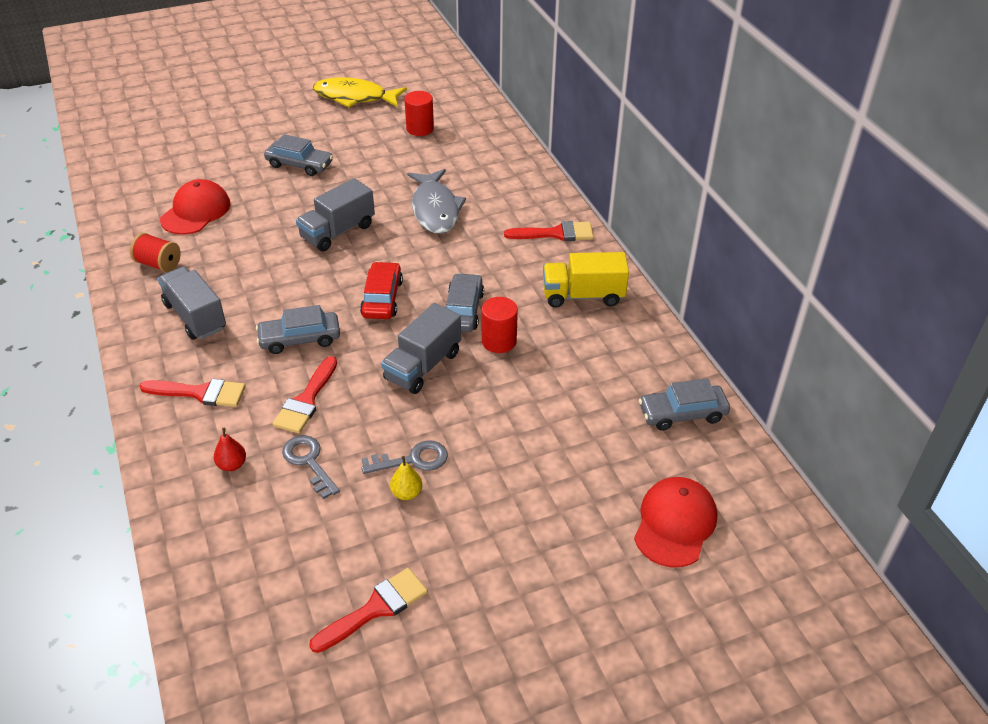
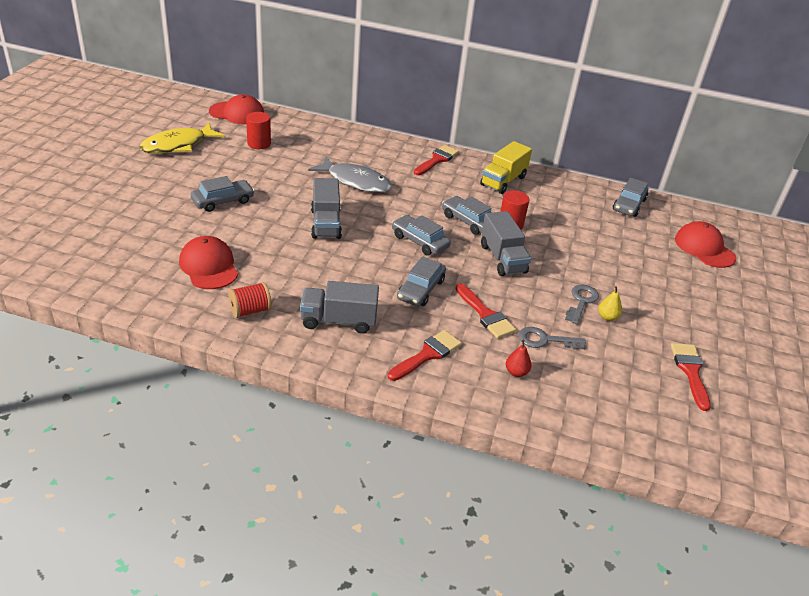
camera: 55 degrees left, 5 degrees down
red car [360,262,403,319] -> grey car [392,215,451,256]
none -> red cap [209,94,264,124]

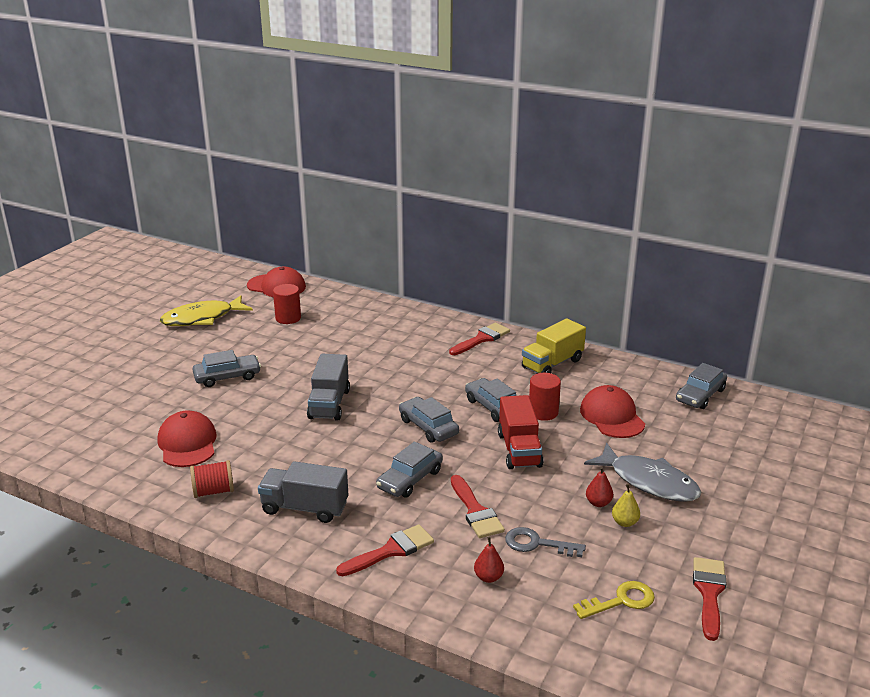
camera: 15 degrees right, 10 degrees down
grey fish [308,156,392,193] -> grey fish moved to [584,443,701,502]
grey truck [481,211,531,276] -> red truck [498,395,544,469]
grey key [565,285,599,324] -> red pear [586,467,613,507]
red cap [675,221,736,268] -> red cap moved to [580,385,645,438]
none -> yellow key [573,581,655,619]

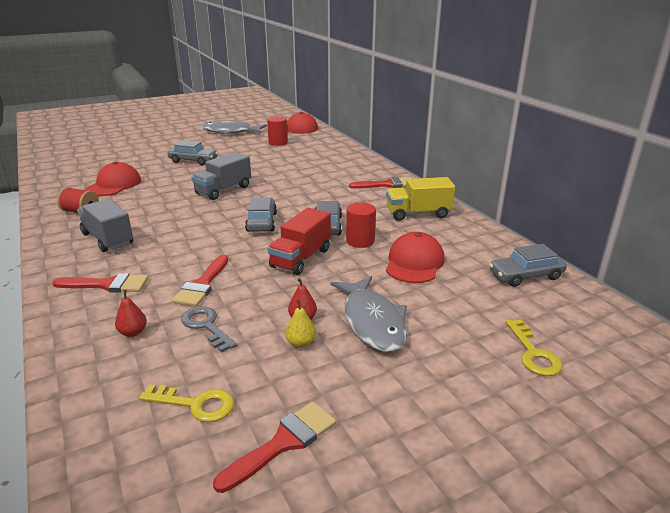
camera: 35 degrees right, 0 degrees up
yellow fish [160,295,253,326] -> grey fish [202,120,267,134]
grey car [376,441,443,497] -> none
none -> yellow key [506,320,563,376]

